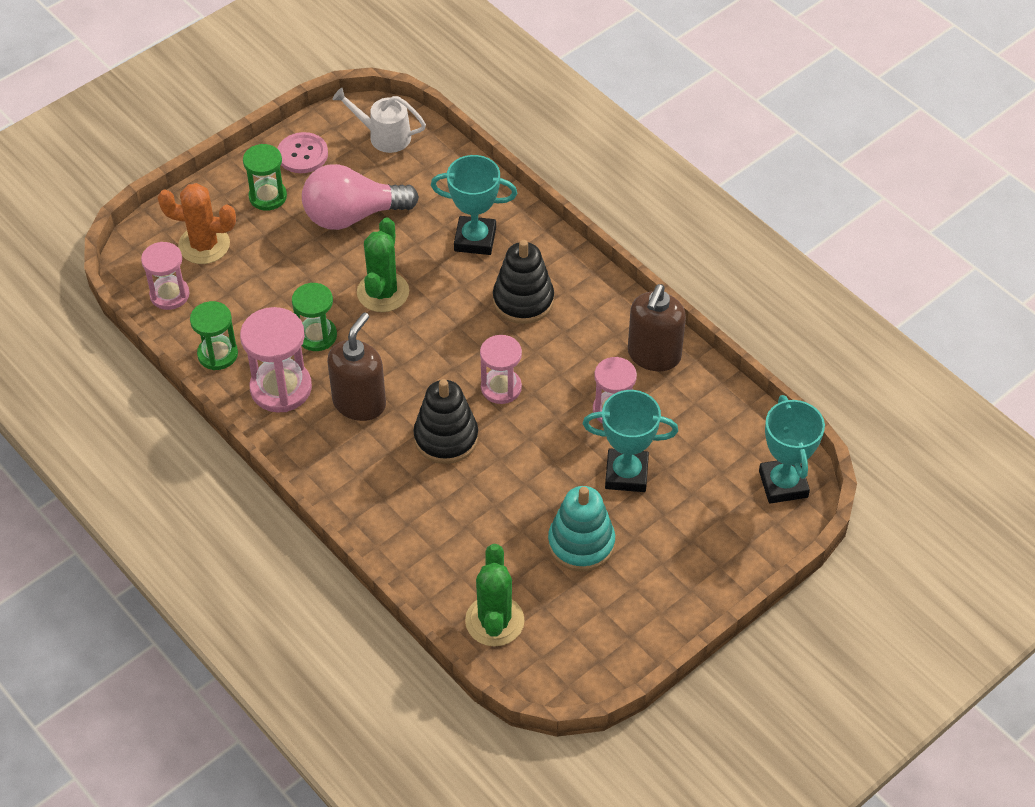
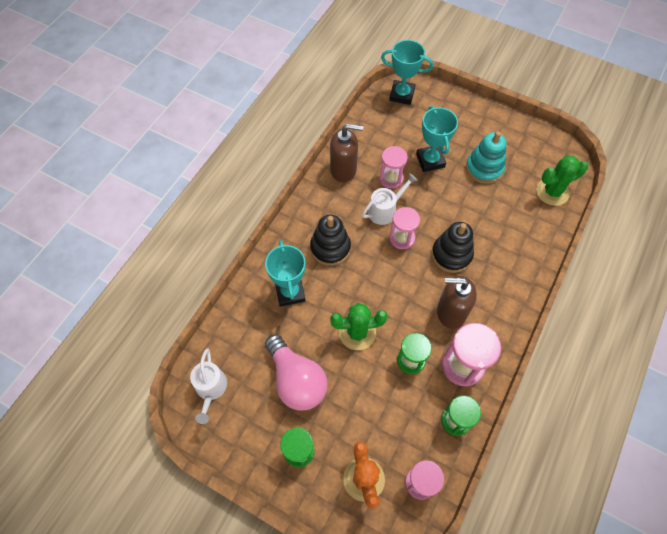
camera: 110 degrees left, 10 degrees up
pink button [277,132,328,173] -> none
turquoise trophy [759,395,825,504] -> turquoise trophy turned 45 degrees clockwise [381,40,433,105]
none -> white watering can [362,173,418,225]

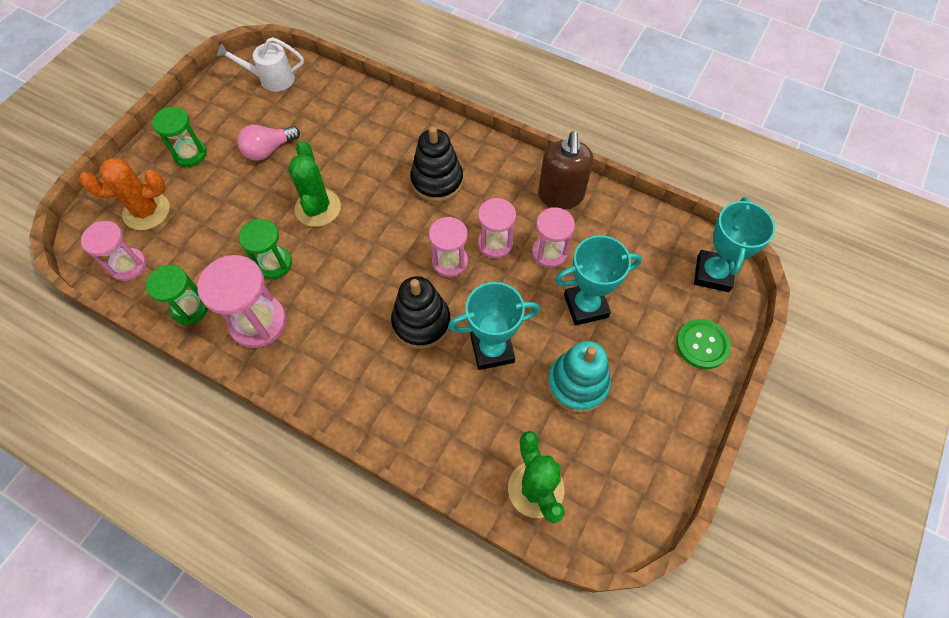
camera: 90 degrees right, 0 degrees up
turquoise trophy [265,240,306,307] -> turquoise trophy moved to [448,282,540,370]
pink light bulb [265,334,328,411] -> pink light bulb [237,125,300,161], size x0.62
white watering can [362,173,418,225] -> pink hourglass [478,198,516,259]
brown soap dispenser [437,275,477,329] -> none
none -> green button [676,319,731,369]

